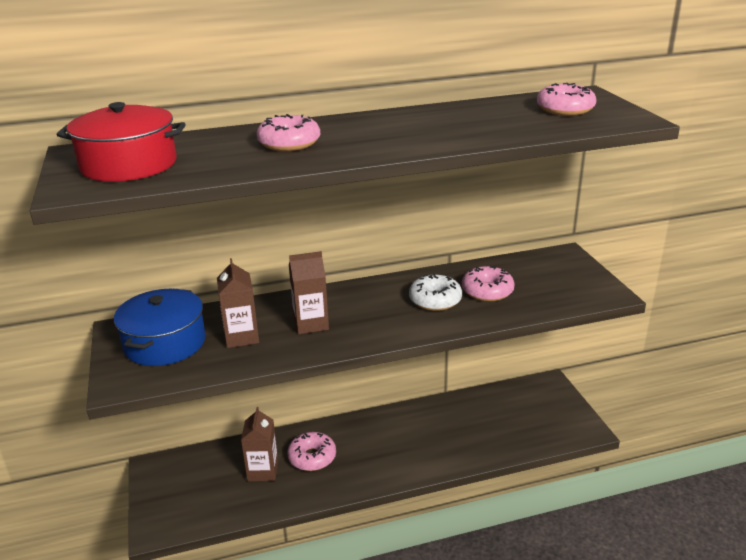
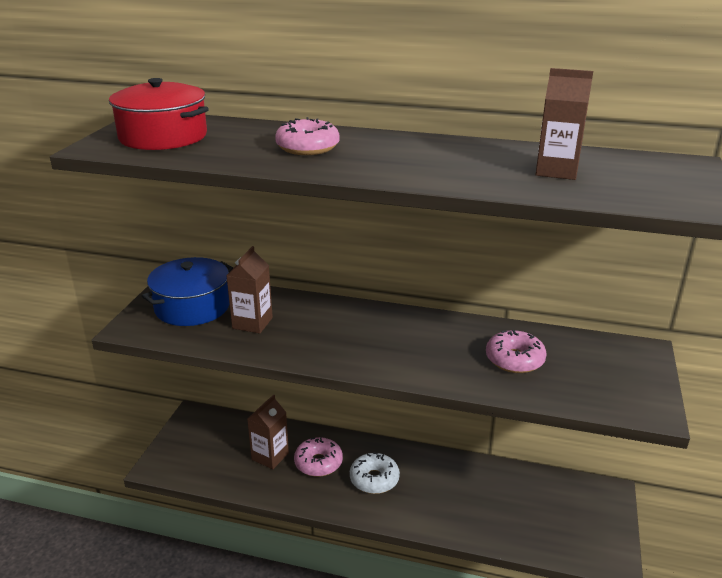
camera: 30 degrees right, 0 degrees up
brown carton [289,251,329,334] -> brown carton moved to [535,68,593,180]
white donut [409,274,462,311] -> white donut moved to [350,452,400,494]
pink donut [537,83,596,116] -> none

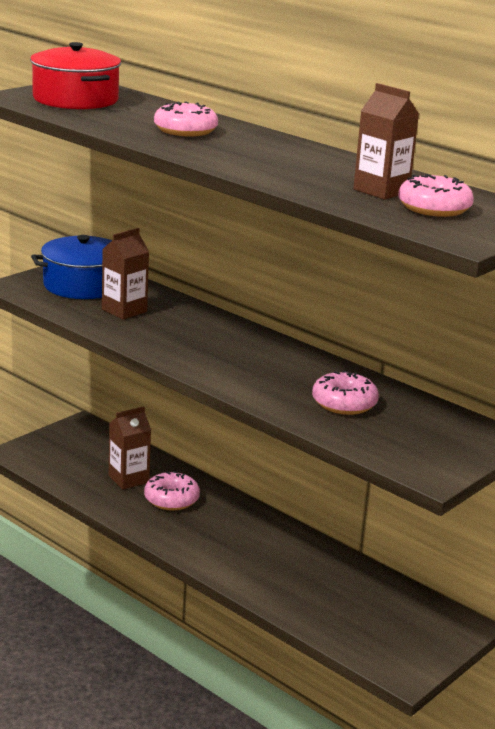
camera: 25 degrees right, 5 degrees down
white donut [350,452,400,494] -> none
none -> pink donut [398,174,474,217]

